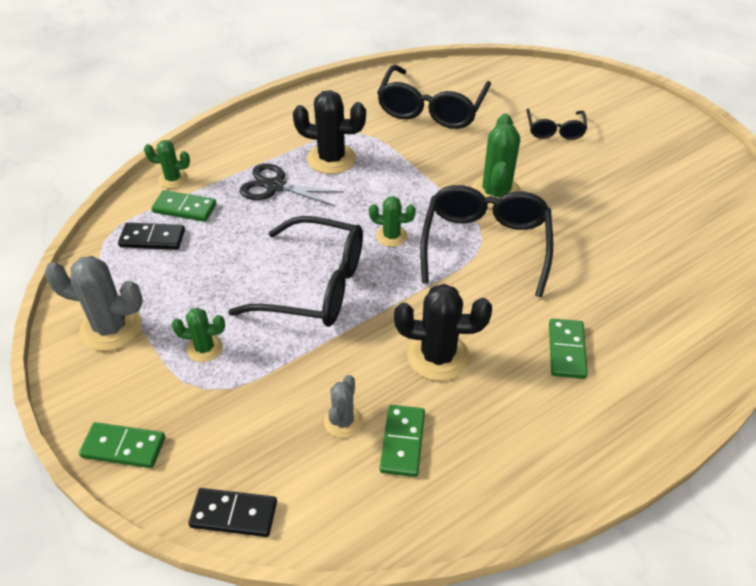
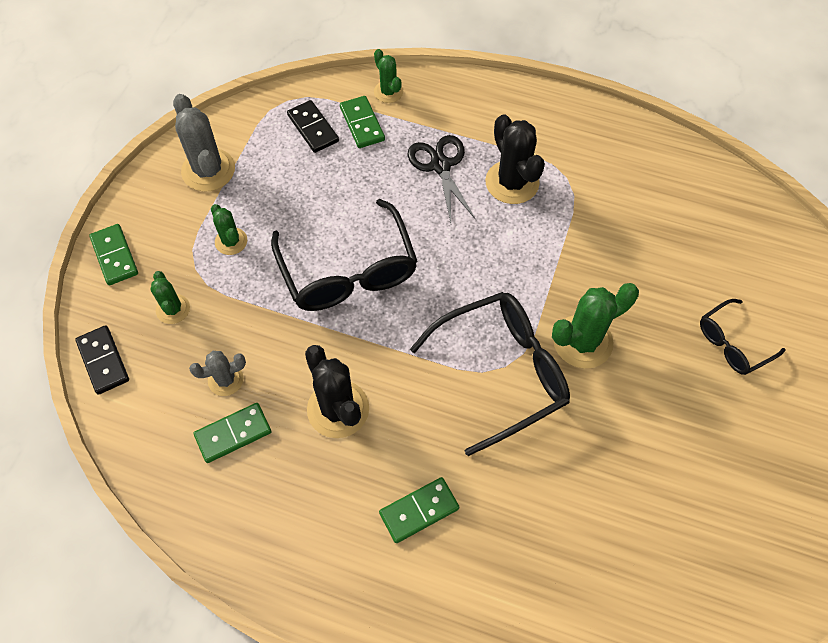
camera: 55 degrees right, 15 degrees up
green cactus [369,196,416,247] -> green cactus moved to [151,271,190,324]
black glasses [377,65,491,129] -> none

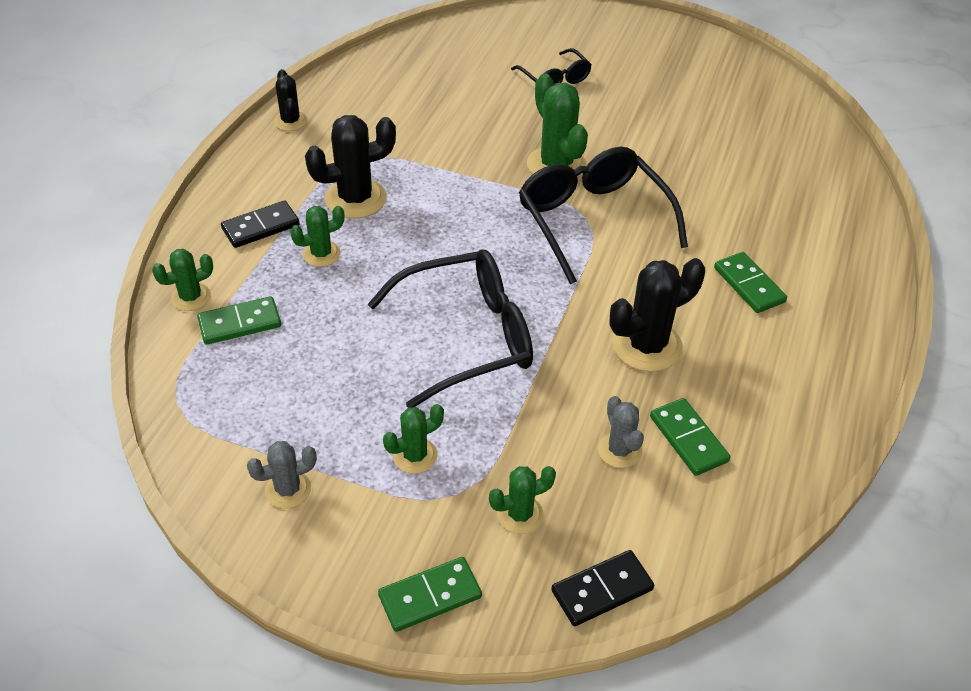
camera: 90 degrees left, 15 degrees down
grey cactus [173,94,235,192] -> grey cactus [247,441,317,508], size x0.58
black domino [287,100,339,153] -> black domino moved to [221,201,300,248]
black scissors [408,135,476,223] -> green cactus [290,206,345,267]
none -> black cactus [274,69,307,131]

